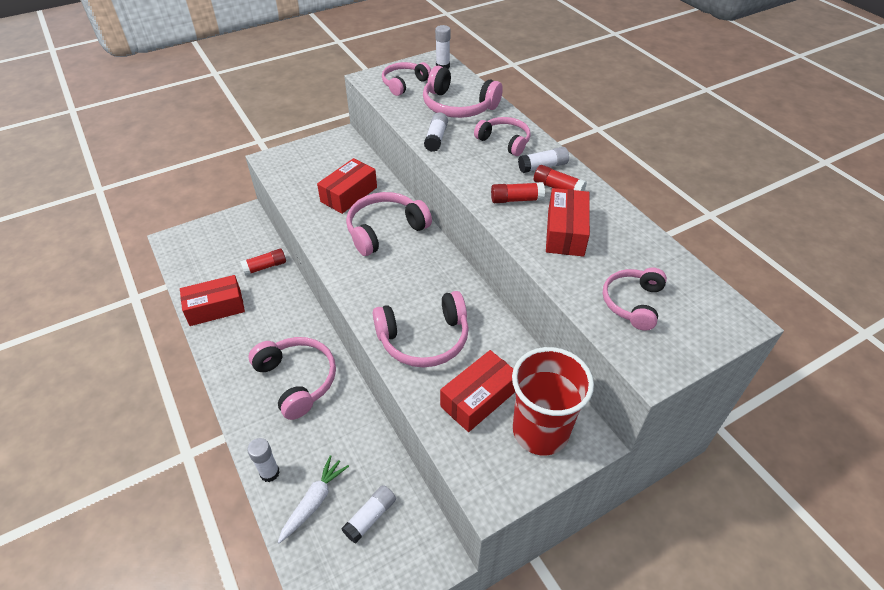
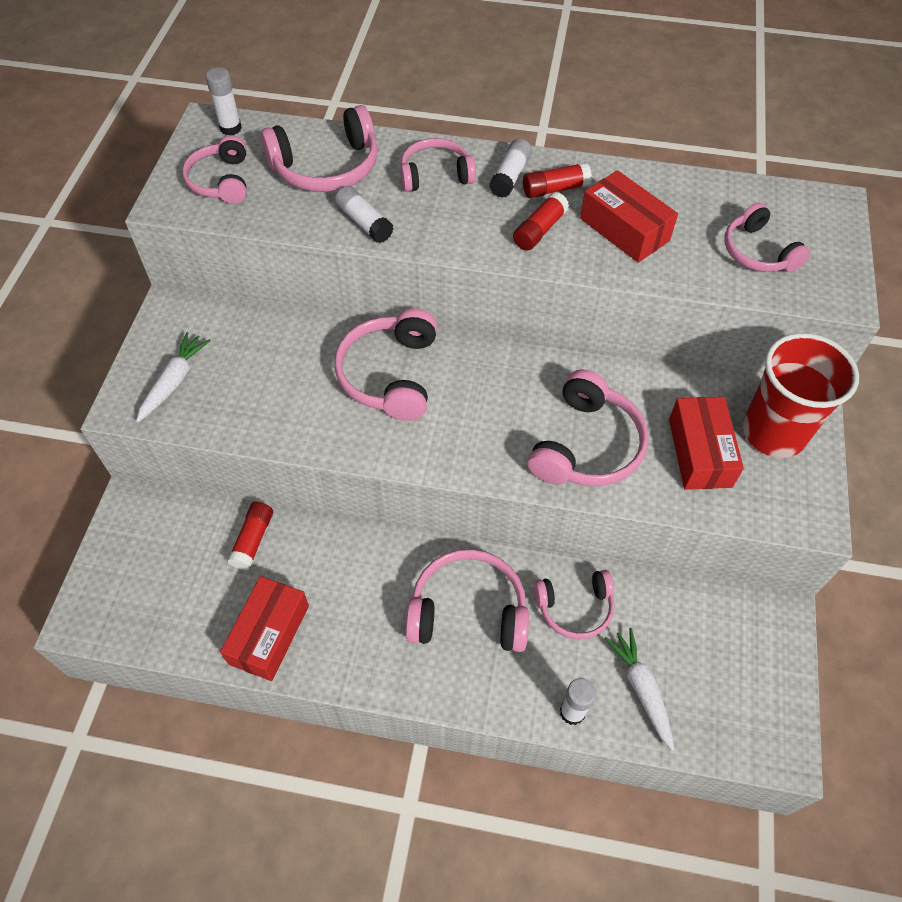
camera: 50 degrees left, 10 degrees up
red box [317,158,377,214] -> none
white glue stick [341,485,396,544] -> none
none -> white carrot [136,332,211,422]
none -> pink headphones [534,570,615,639]

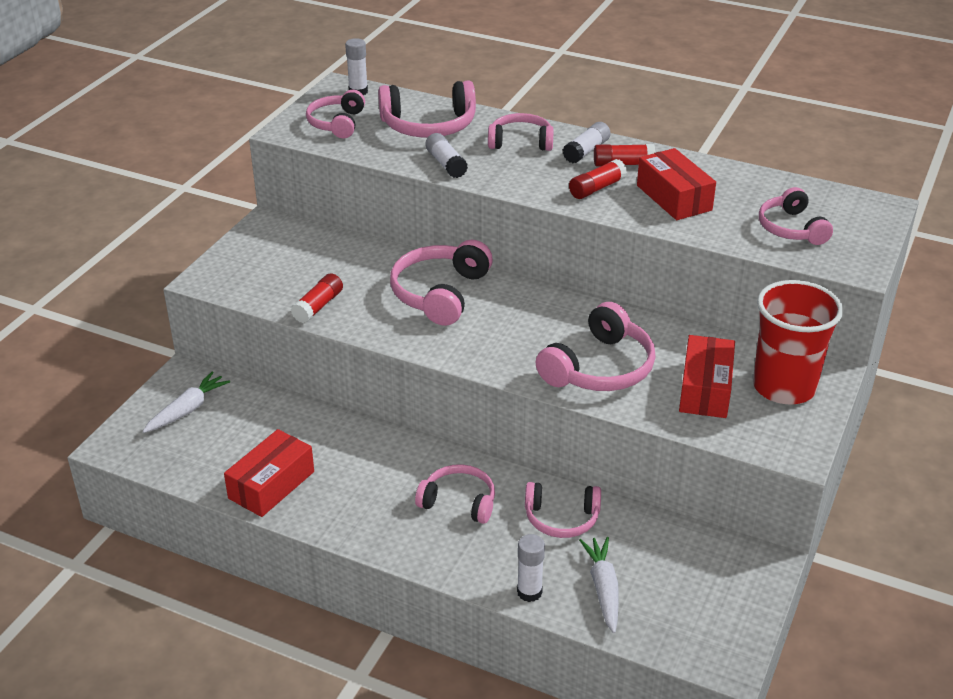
camera: 15 degrees right, 20 degrees down
white carrot [136,332,211,422] -> white carrot moved to [143,372,230,433]
red glue stick [227,502,273,570] -> red glue stick moved to [291,273,343,323]
pink headphones [405,549,529,652] -> pink headphones [415,464,495,524], size x0.66

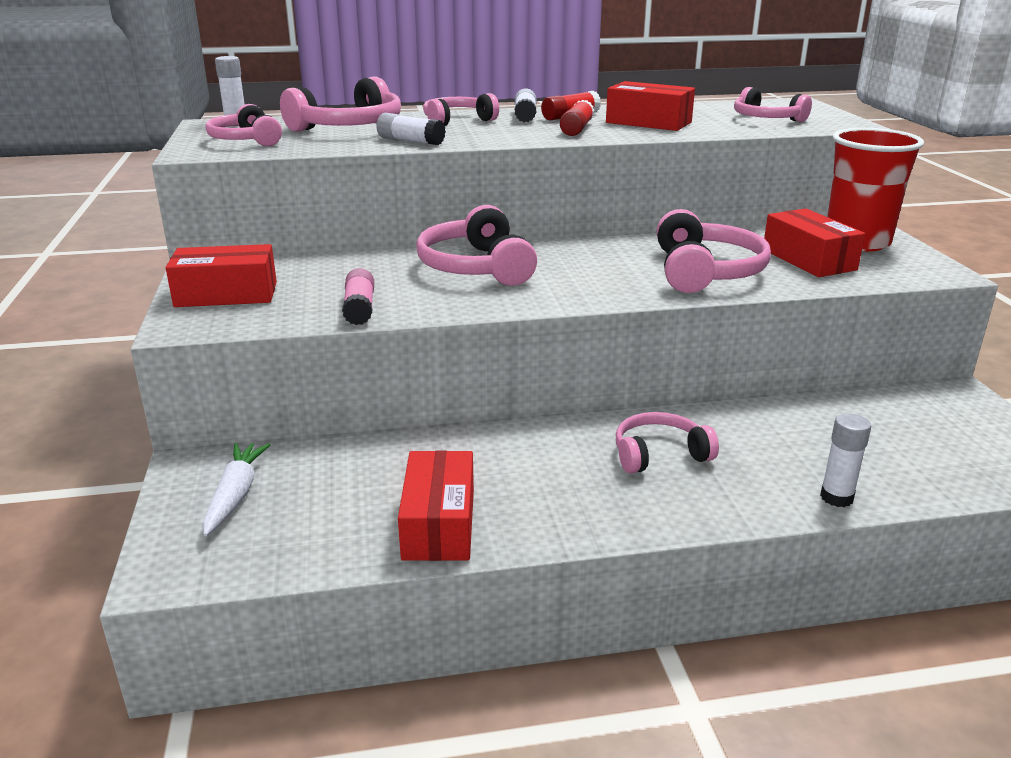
camera: 35 degrees left, 10 degrees down
red glue stick [291,273,343,323] -> pink glue stick [342,268,374,325]
pink headphones [525,482,601,538] -> none
white carrot [579,537,619,633] -> none
none -> red box [166,244,277,307]

